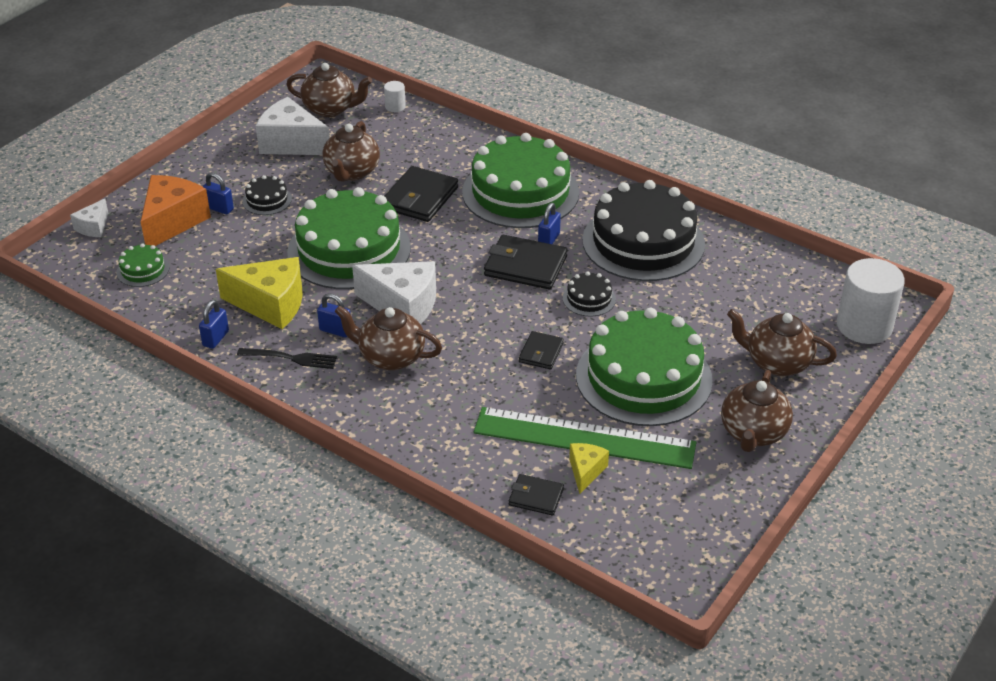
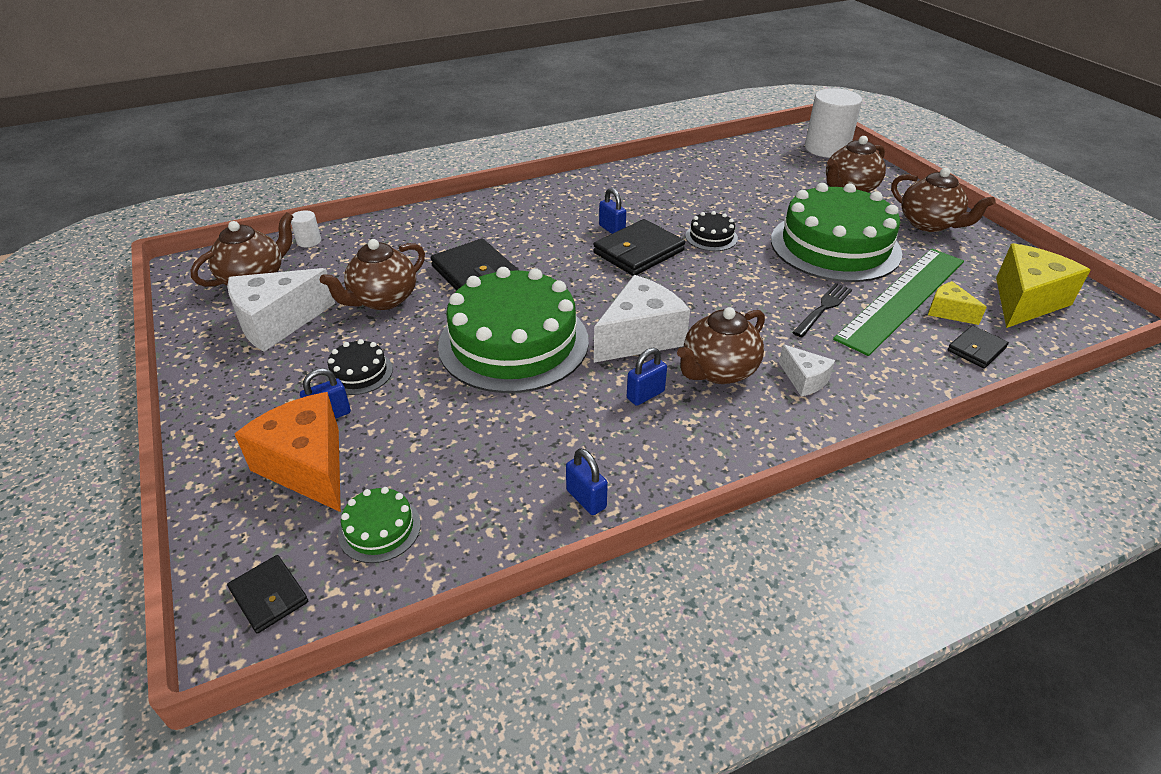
camera: 60 degrees left, 0 degrees up
white cheese [70,199,108,237] -> white cheese moved to [779,344,835,397]
yellow cheese [216,257,303,329] -> yellow cheese moved to [996,243,1090,328]
black fork [237,348,337,369] -> black fork moved to [792,283,852,337]
brown teapot [323,121,380,182] -> brown teapot turned 90 degrees clockwise [320,239,425,310]
green cake [462,133,579,228] -> none
black wallet [519,331,564,369] -> black wallet moved to [227,555,308,633]
black cake [582,180,705,281] -> none

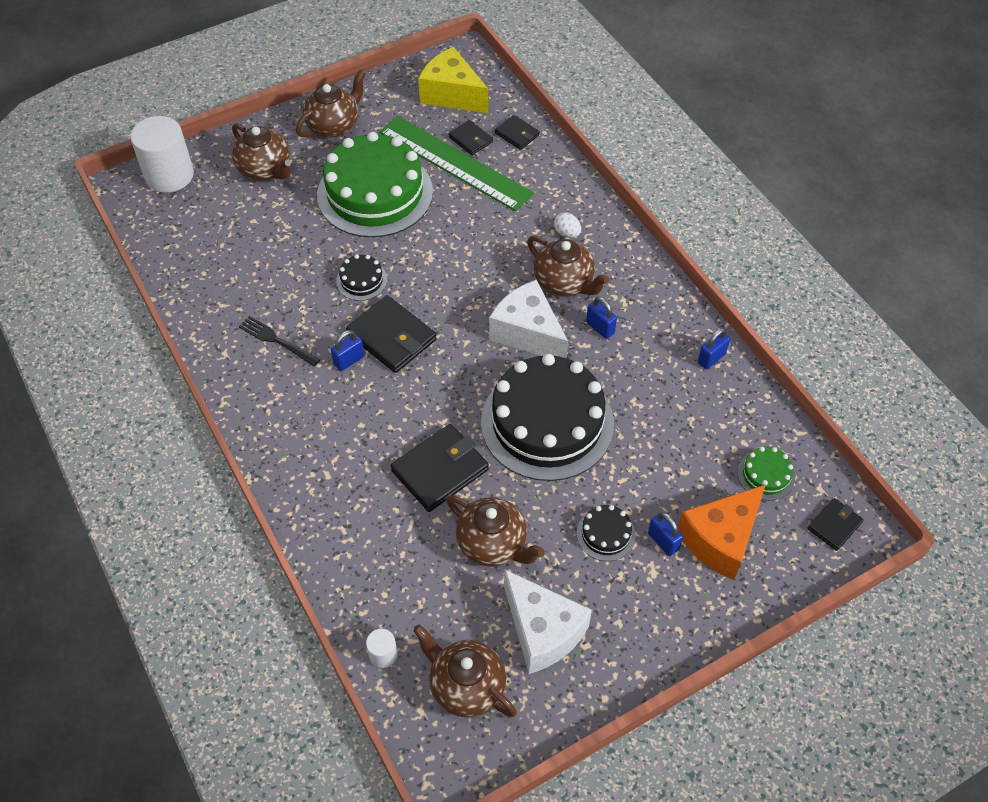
camera: 95 degrees left, 15 degrees up
green cake [438,267,589,393] -> black cake [481,354,614,481]
white cheese [779,344,835,397] -> white egg [554,213,581,238]
black fork [792,283,852,337] -> black fork moved to [239,316,320,367]
yellow cheese [928,281,987,325] -> black wallet [449,120,493,155]

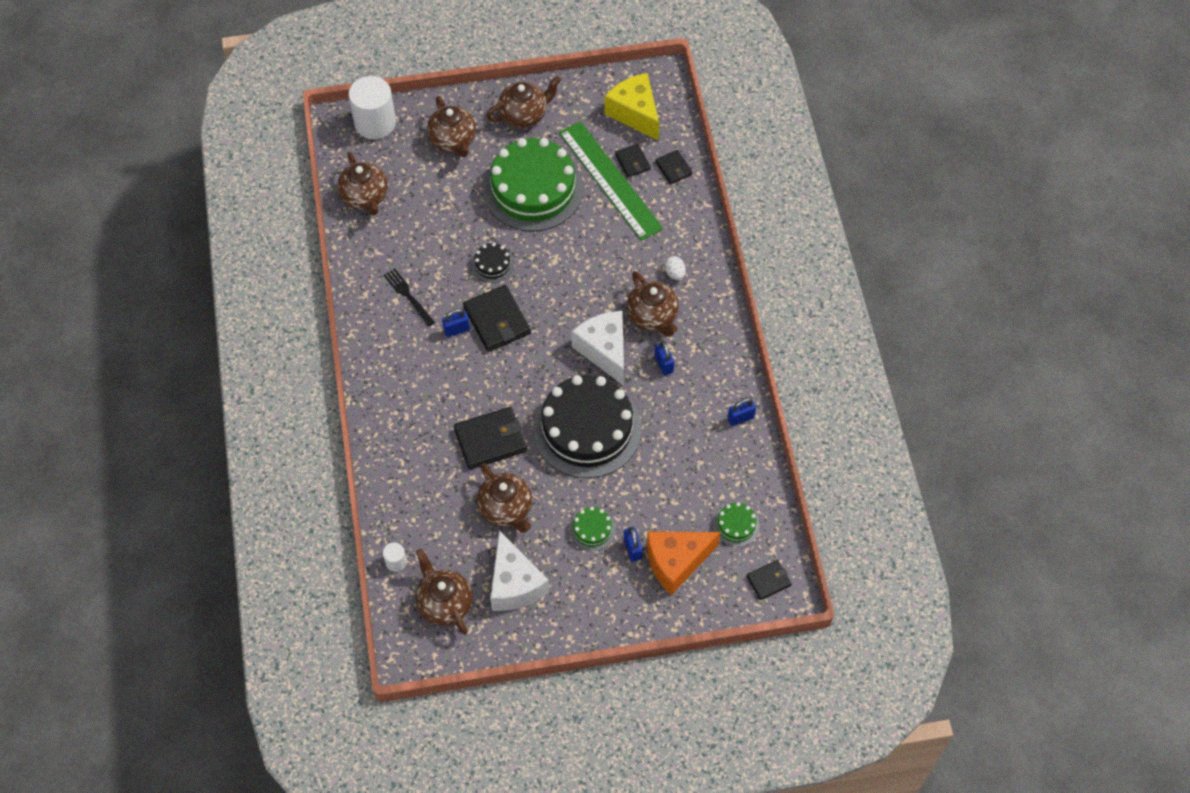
camera: 20 degrees right, 5 degrees up
black cake [577,505,636,561] -> green cake [569,507,616,551]
none -> brown teapot [337,152,388,215]

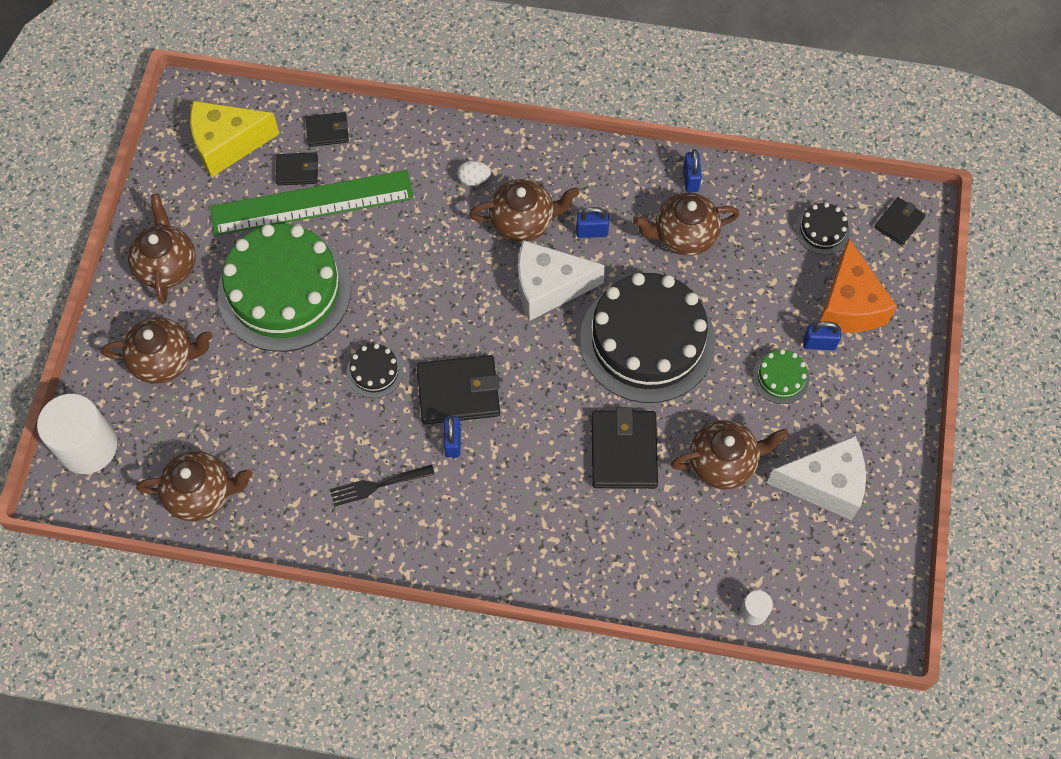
camera: 70 degrees left, 5 degrees up
brown teapot [416,549,473,634] -> brown teapot moved to [633,193,739,256]
green cake [713,502,760,547] -> black cake [795,203,850,255]
black wallet [747,560,792,600] -> black wallet turned 45 degrees clockwise [874,197,926,245]

